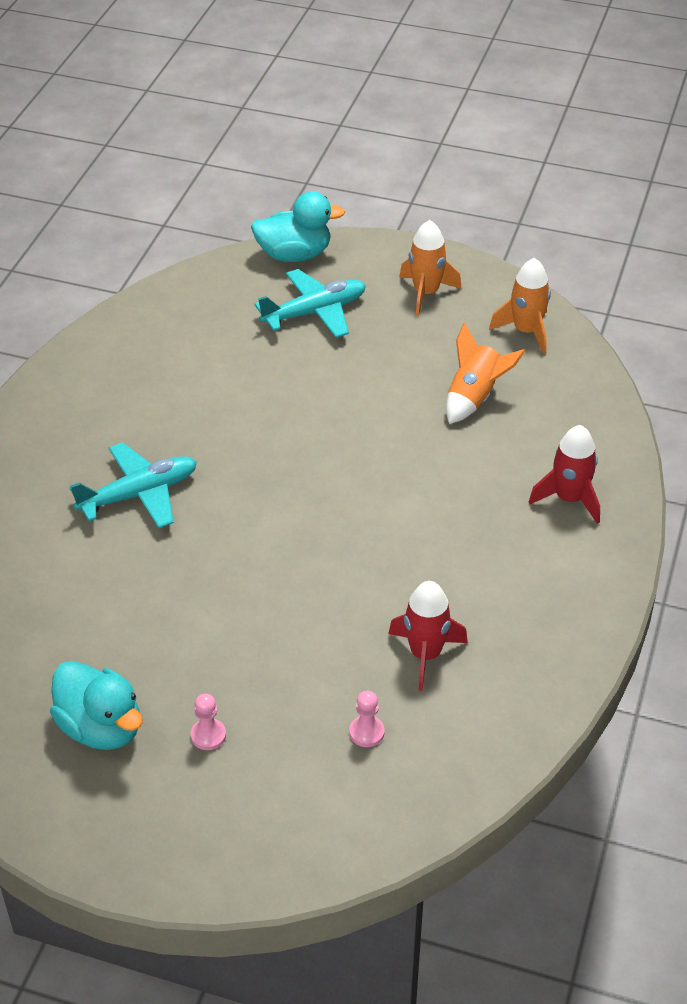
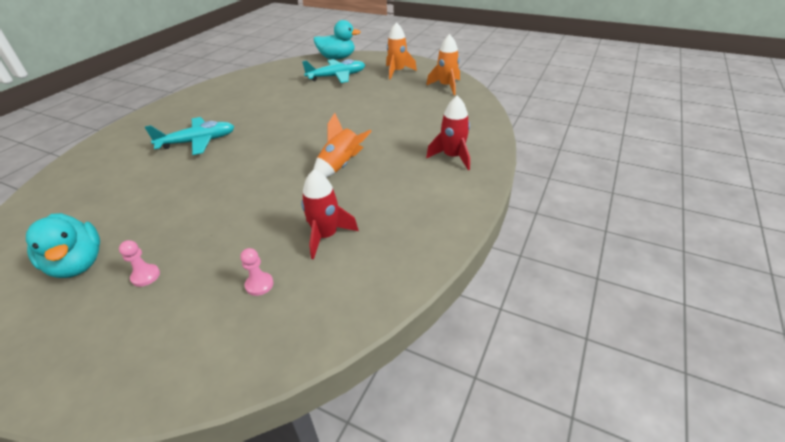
camera: 10 degrees right, 5 degrees down
orange rocket [446,322,526,424] -> orange rocket moved to [314,113,372,178]

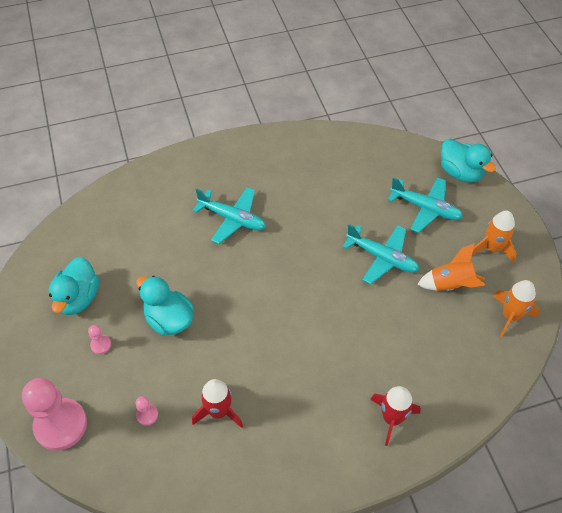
camera: 45 degrees right, 15 degrees up
orange rocket [314,113,372,178] -> orange rocket moved to [417,243,485,291]
none -> pink pawn [22,378,87,451]
none -> turquoise duck [136,276,194,335]
none -> turquoise plane [342,224,419,284]

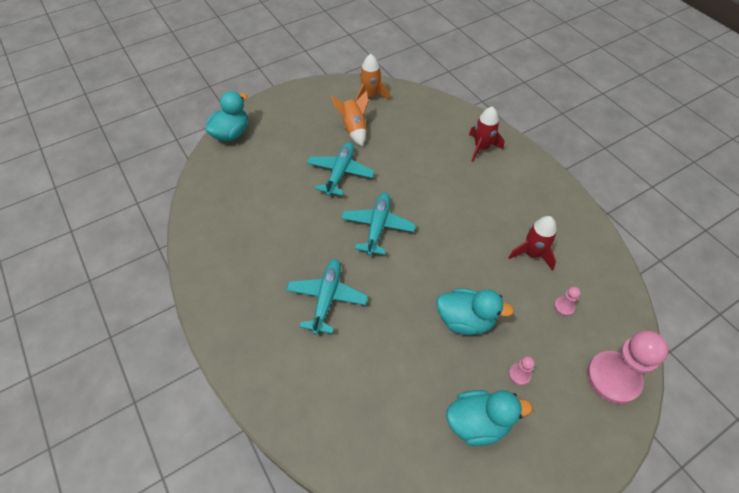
camera: 105 degrees left, 0 degrees up
turquoise duck [136,276,194,335] -> turquoise duck turned 105 degrees counterclockwise [436,288,514,335]
turquoise plane [388,177,463,233] -> turquoise plane moved to [341,193,416,256]
orange rocket [472,211,517,263] -> none

